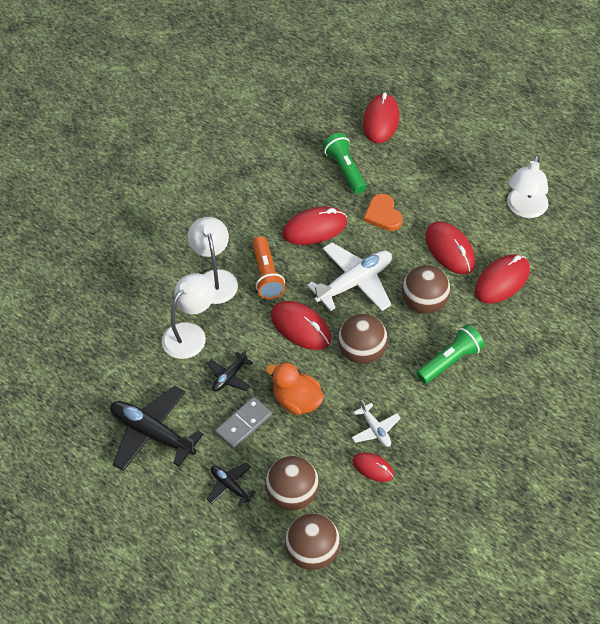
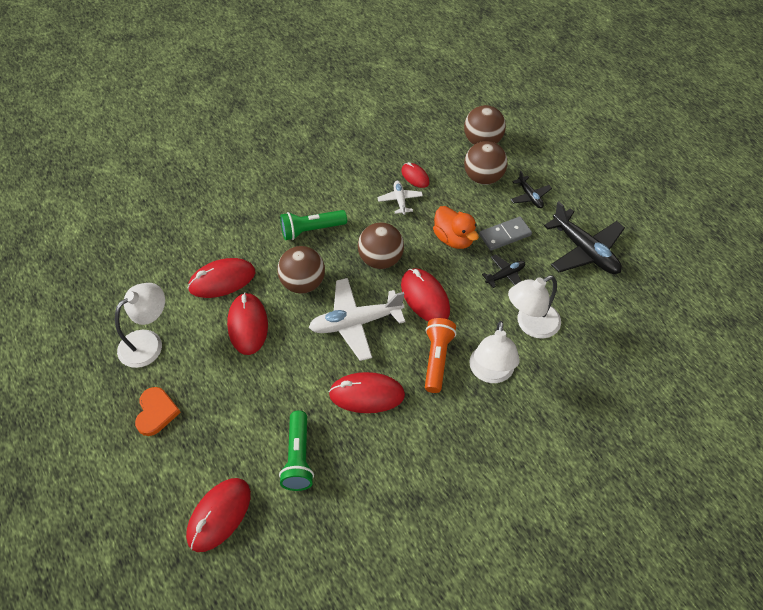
camera: 160 degrees left, 0 degrees up
orange heart [364,194,403,231] -> orange heart moved to [135,387,181,436]

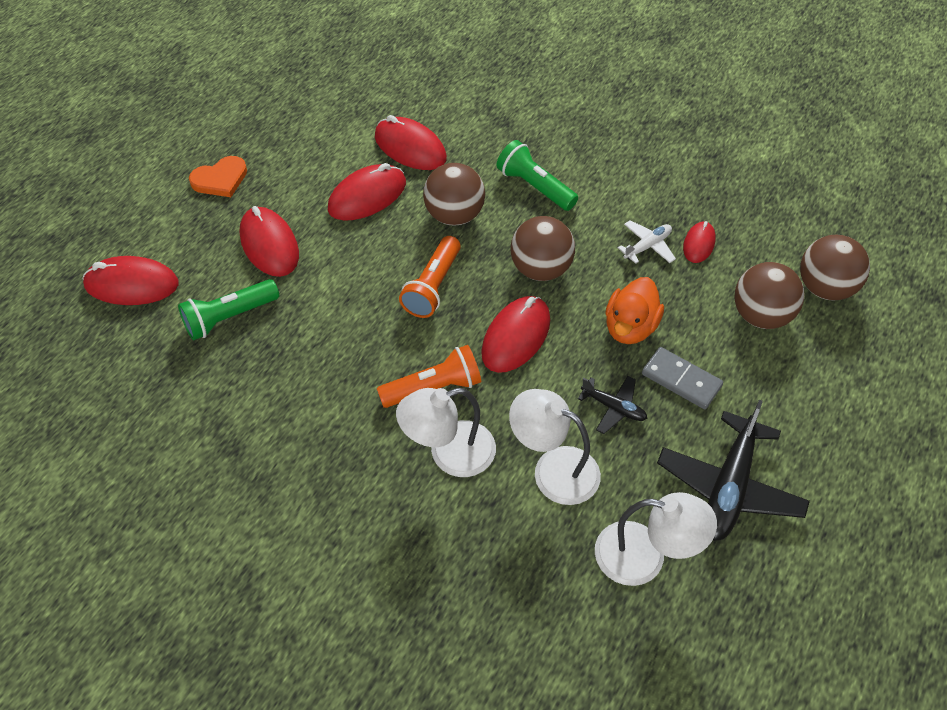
camera: 60 degrees right, 0 degrees up
white lamp [115,283,165,368] -> white lamp moved to [595,492,717,586]
white plane [309,278,405,361] -> orange flashlight [399,236,461,318]
red mouse [329,372,405,413] -> red mouse moved to [239,206,299,277]
black plane [510,171,552,208] -> none

